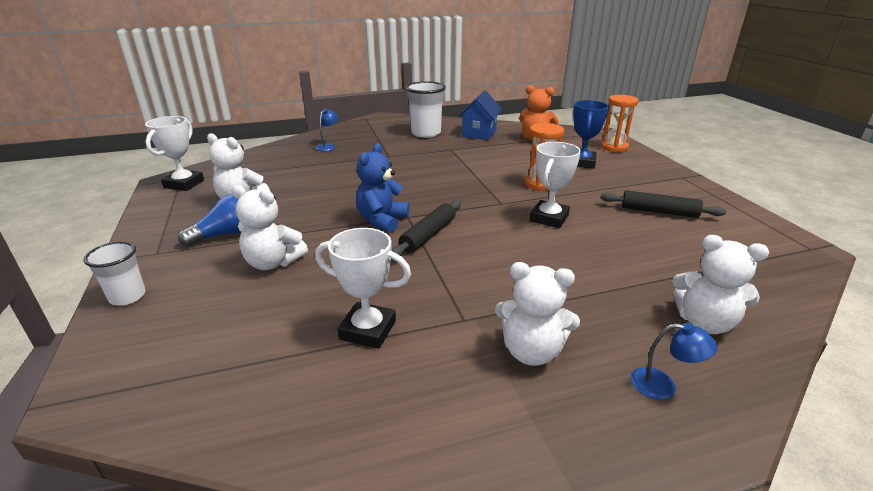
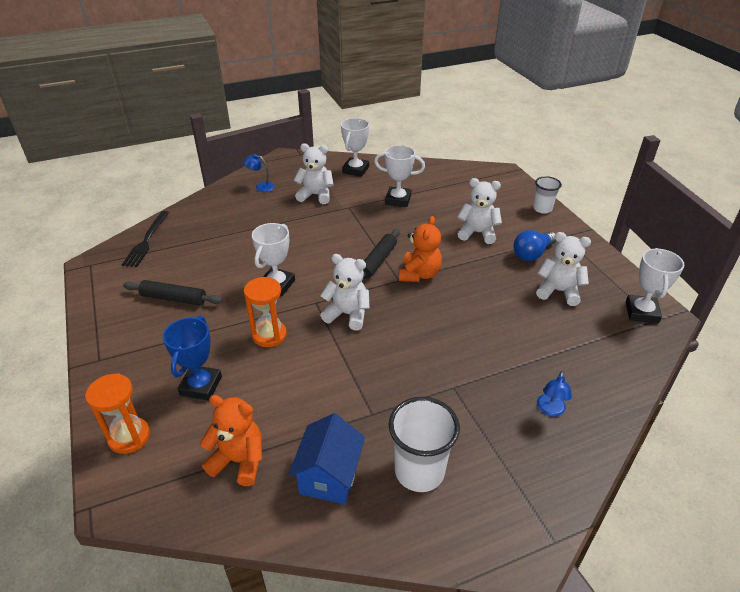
camera: 175 degrees right, 10 degrees up
blue teddy bear [356,143,409,233] -> orange teddy bear [399,216,442,282]
white teddy bear [672,235,769,334] -> white teddy bear moved to [320,254,370,330]
none -> black fork [121,211,170,267]
none -> white trophy [341,118,369,177]

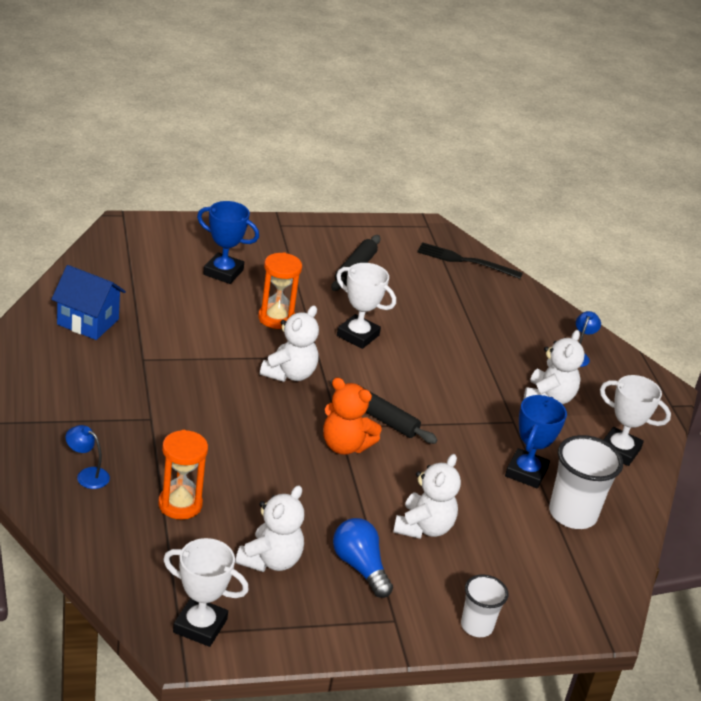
camera: 95 degrees right, 5 degrees down
orange hourglass [85,373,150,454] -> orange hourglass moved to [158,430,208,520]
orange teddy bear [200,395,262,486] -> none
white trophy [374,145,425,207] -> blue trophy [505,395,567,489]
white cup [389,397,460,492] -> white cup moved to [549,435,623,529]

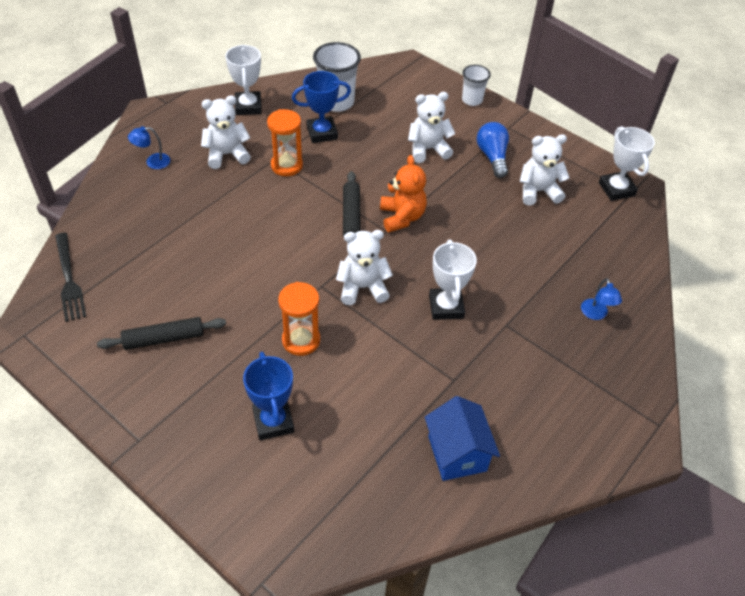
camera: 125 degrees left, 15 degrees up
orange hourglass [158,430,208,520] -> orange hourglass moved to [267,109,303,176]
blue light bulb [333,518,393,598] -> blue light bulb turned 150 degrees clockwise [477,122,509,178]
white trophy [336,263,396,349] -> white trophy moved to [429,240,477,320]

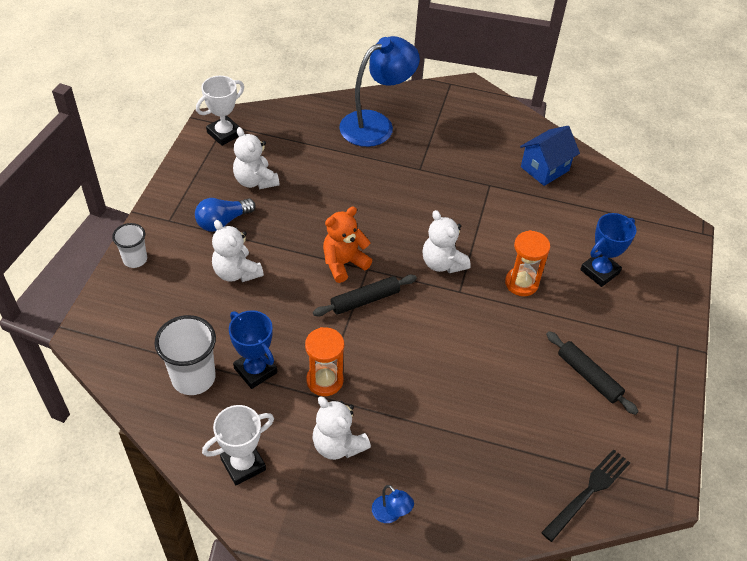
camera: 115 degrees left, 0 degrees up
white trophy [429,240,477,320] -> none
blue lamp [581,278,622,320] -> blue lamp [339,36,420,147], size x2.47

